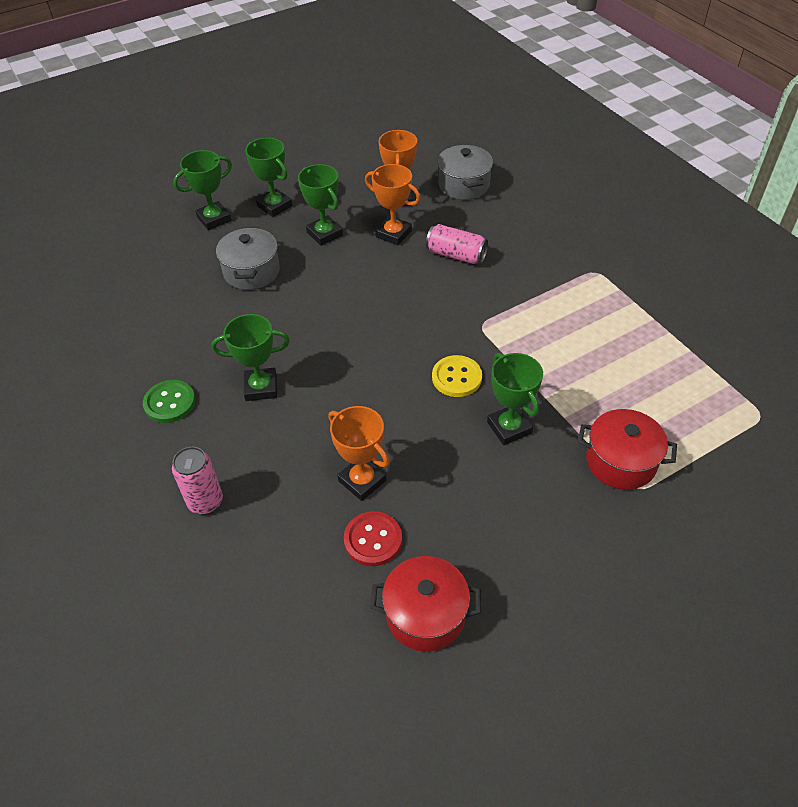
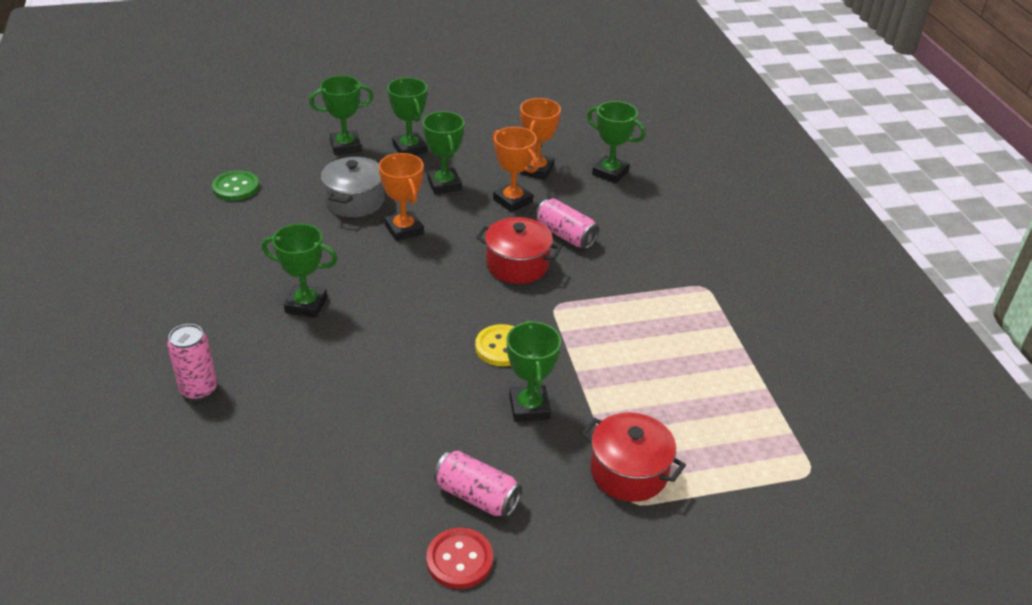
camera: 15 degrees right, 10 degrees down
green button [143,380,195,423] -> green button moved to [212,170,259,201]
orange trophy [328,406,389,501] -> orange trophy moved to [379,153,424,241]
red button [344,511,402,566] -> red button moved to [426,528,493,589]
red pot [371,556,481,652] -> red pot moved to [476,217,562,284]
grey pot [437,144,493,200] -> green trophy [587,101,645,184]
none -> pink can [434,450,522,518]

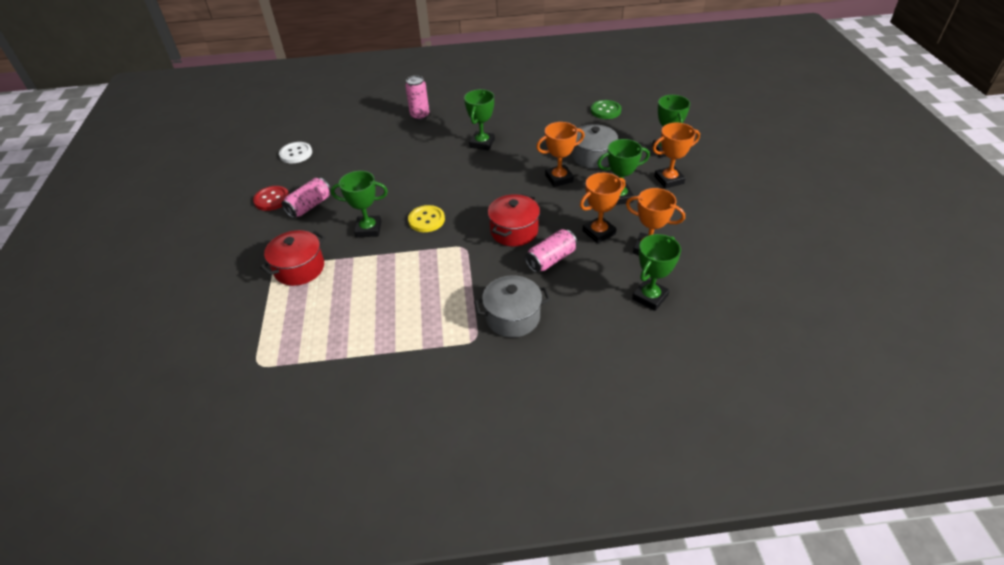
camera: 100 degrees right, 5 degrees up
green trophy [387,78,427,155] -> orange trophy [652,123,700,189]
none -> white button [279,142,312,163]
none -> grey pot [474,275,551,337]

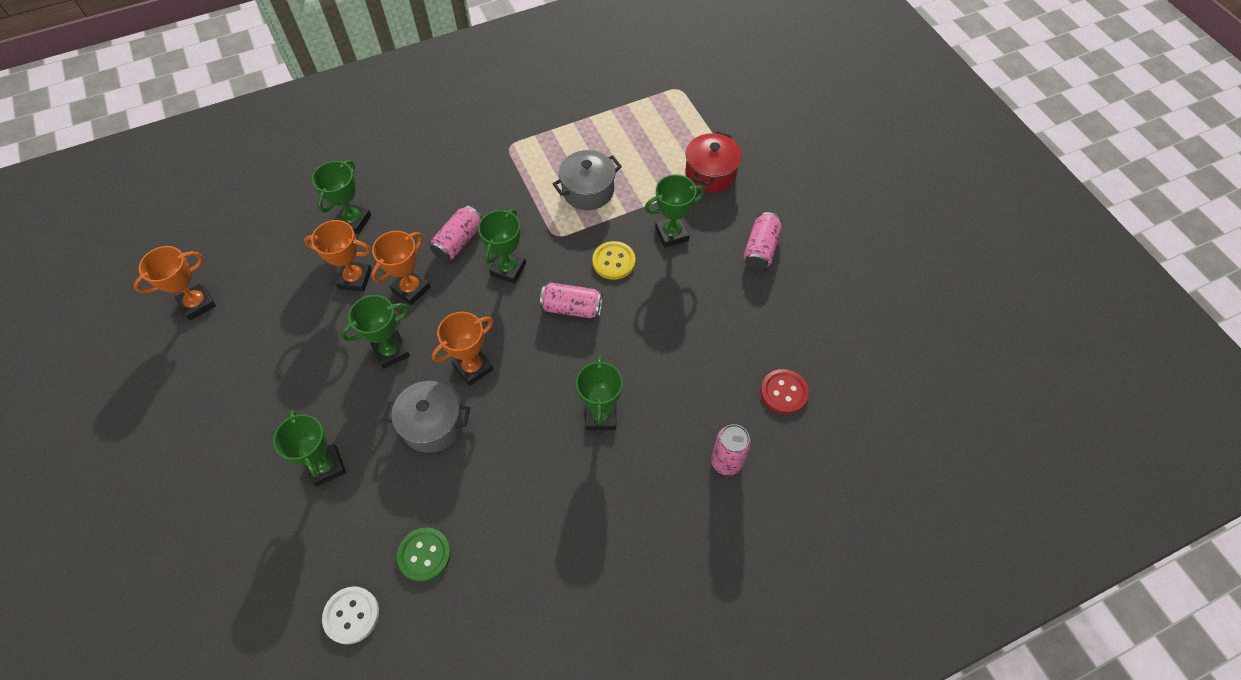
camera: 160 degrees right, 15 degrees up
red button [253,186,289,211] -> red button moved to [760,369,809,414]
white button [279,142,312,163] -> white button moved to [322,586,379,644]
grey pot [474,275,551,337] -> grey pot moved to [553,150,622,210]
red pot [488,194,540,246] -> green trophy [478,209,526,284]
orange trophy [652,123,700,189] -> orange trophy moved to [134,246,216,320]
none -> pink can [540,282,603,318]

